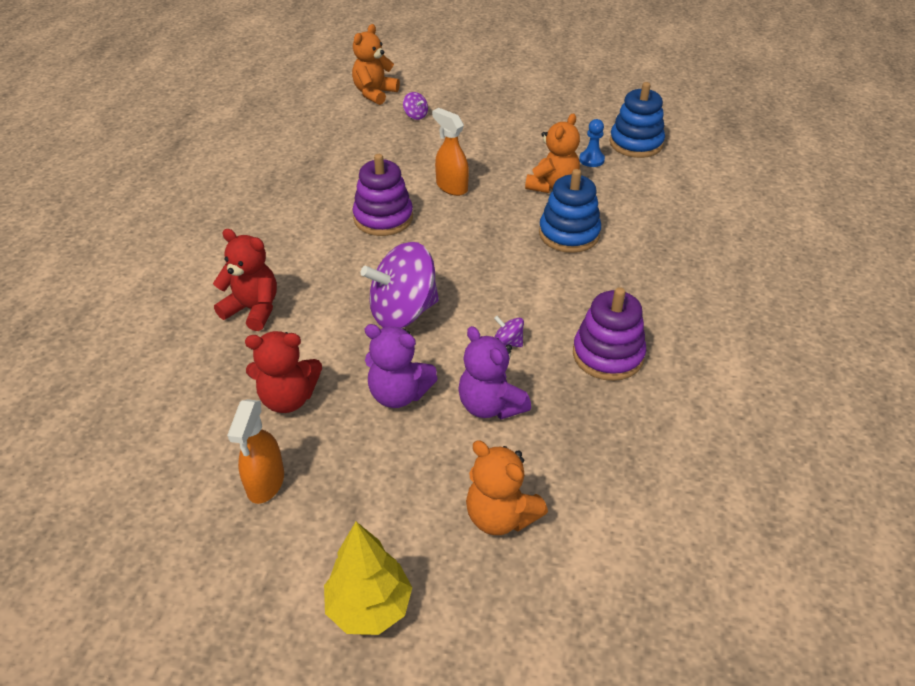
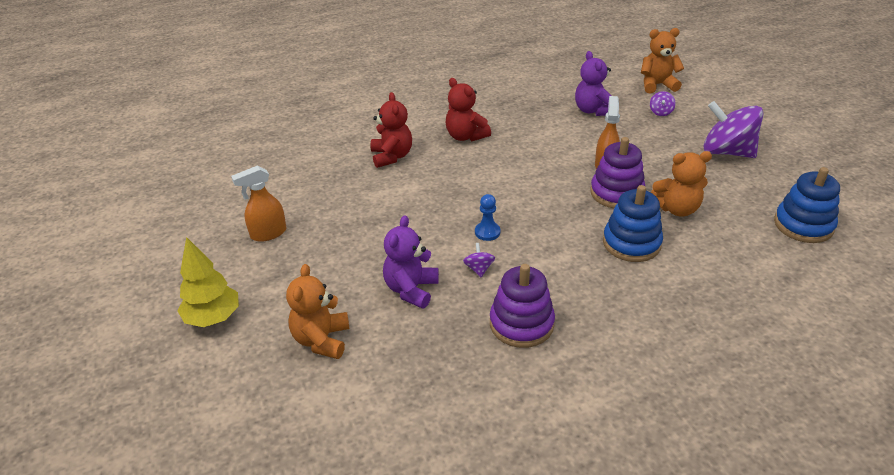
camera: 55 degrees right, 5 degrees down
red teddy bear [245,331,322,413] -> red teddy bear moved to [446,78,491,141]
purple stacking toy [353,154,413,236] -> purple stacking toy moved to [590,137,645,208]
purple spinning top [361,242,439,328] -> purple spinning top moved to [704,101,763,158]
purple teddy bear [365,324,438,408] -> purple teddy bear moved to [575,51,612,116]
blue pawn [579,119,605,167] -> blue pawn moved to [475,194,500,241]

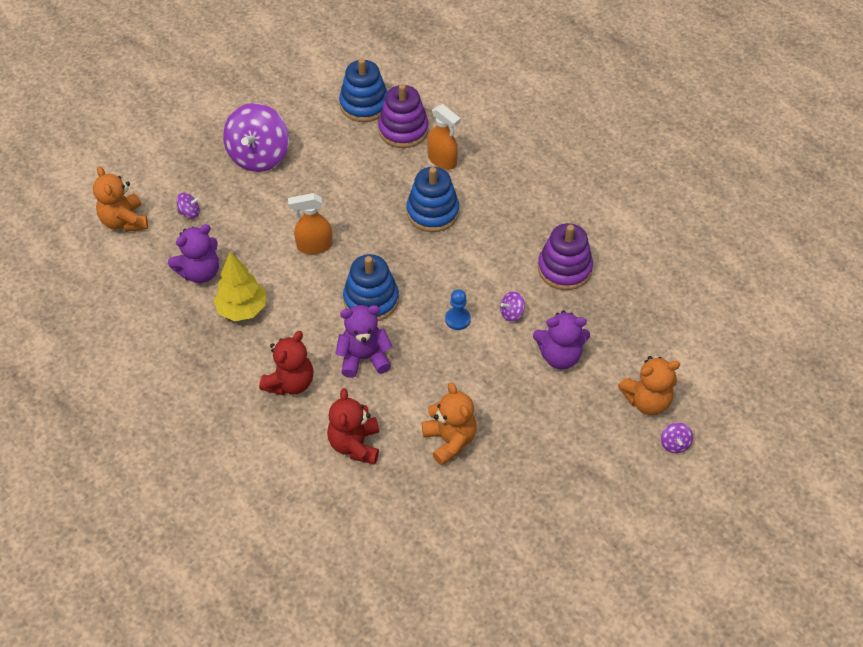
camera: 110 degrees left, 15 degrees up
yellow tree [178,237,239,327] -> yellow tree moved to [213,252,266,321]
orange spray bottle [231,165,286,242] -> orange spray bottle moved to [427,104,461,170]
red teddy bear [371,92,412,168] -> red teddy bear turned 60 degrees counterclockwise [327,388,379,465]
purple stacking toy [590,137,645,208] -> purple stacking toy moved to [378,84,429,148]
orange teddy bear [651,151,712,217] -> orange teddy bear moved to [422,383,477,466]
none -> purple teddy bear [335,305,393,378]
none -> blue stacking toy [343,254,399,321]
none -> purple spinning top [661,423,693,453]

